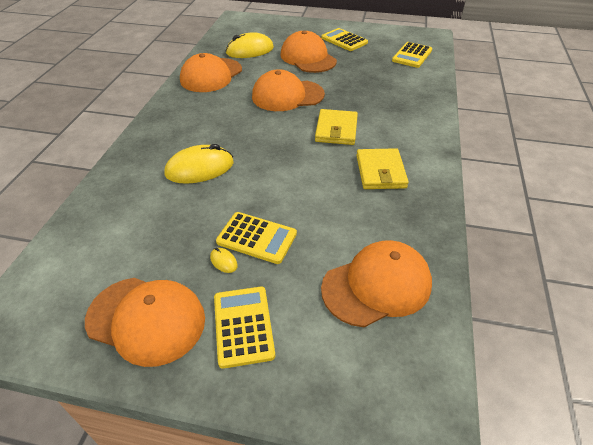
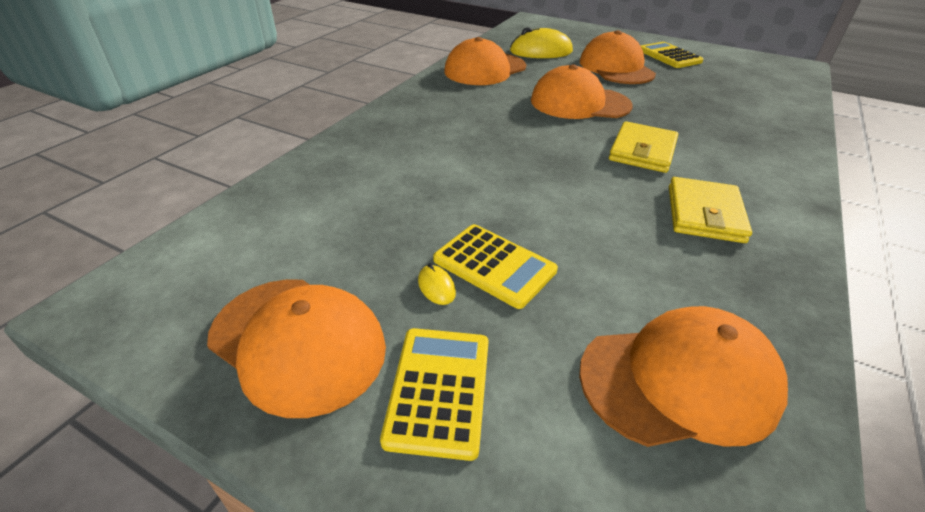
camera: 15 degrees right, 5 degrees down
yellow mouse [165,144,234,184] -> none
yellow calculator [392,42,432,68] -> none

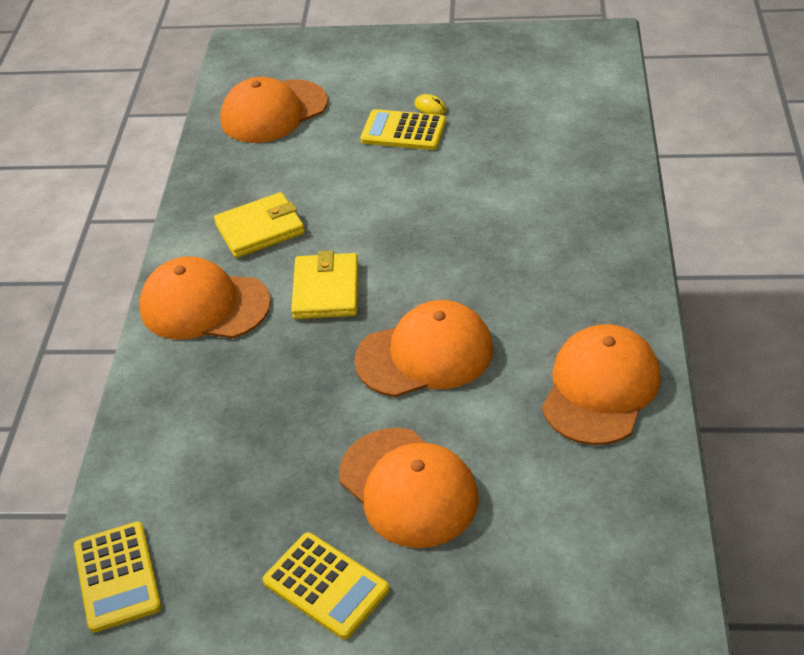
camera: 160 degrees right, 5 degrees up
orange cap [207,279,386,418] -> orange cap moved to [139,257,271,339]
yellow calculator [380,328,489,461] -> yellow calculator moved to [74,521,161,633]
yellow mouse [510,27,573,58] -> none
yellow wallet [669,177,752,243] -> yellow wallet turned 75 degrees clockwise [214,192,305,258]

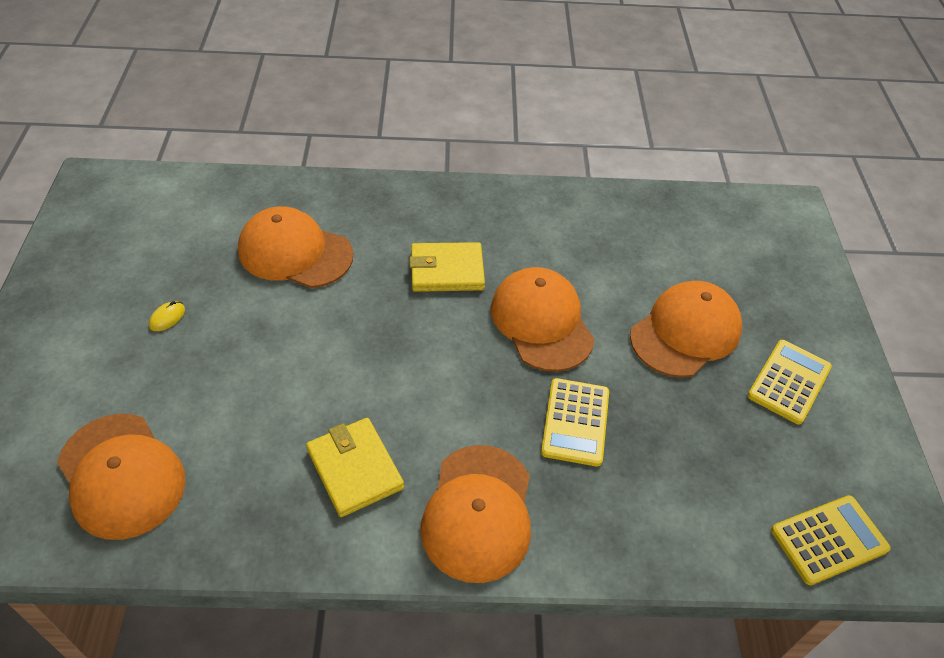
camera: 100 degrees left, 5 degrees up
yellow wallet [291,251,358,319] -> yellow wallet moved to [409,242,485,292]
yellow calculator [360,109,446,150] -> yellow calculator moved to [541,378,609,467]
orange cap [542,324,661,445] -> orange cap moved to [238,206,353,288]

